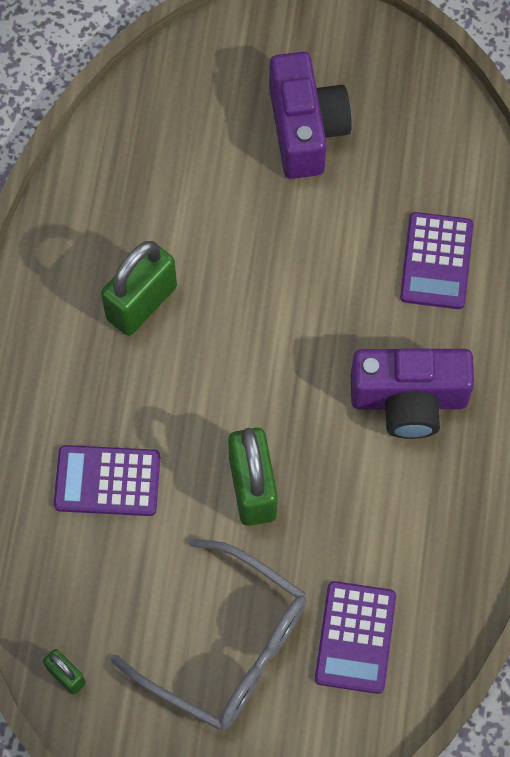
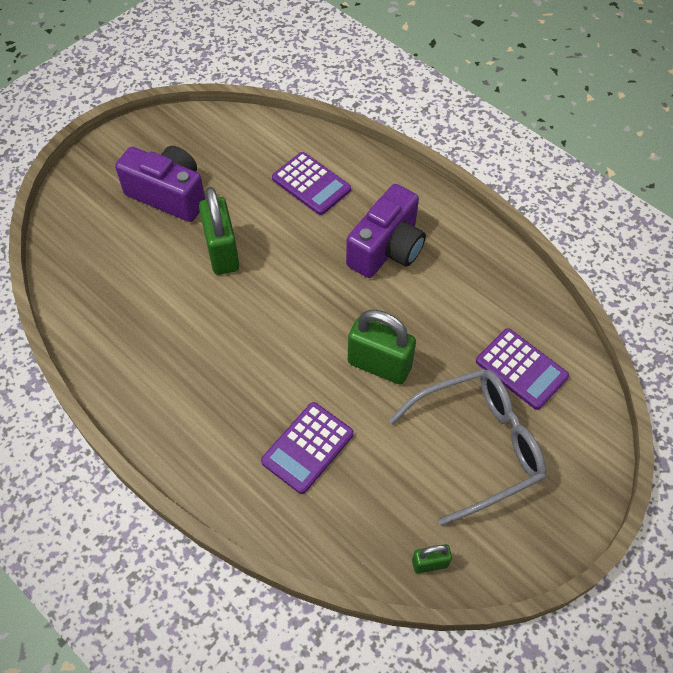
camera: 55 degrees left, 10 degrees down
green padlock [101,241,177,336] -> green padlock moved to [199,187,239,275]

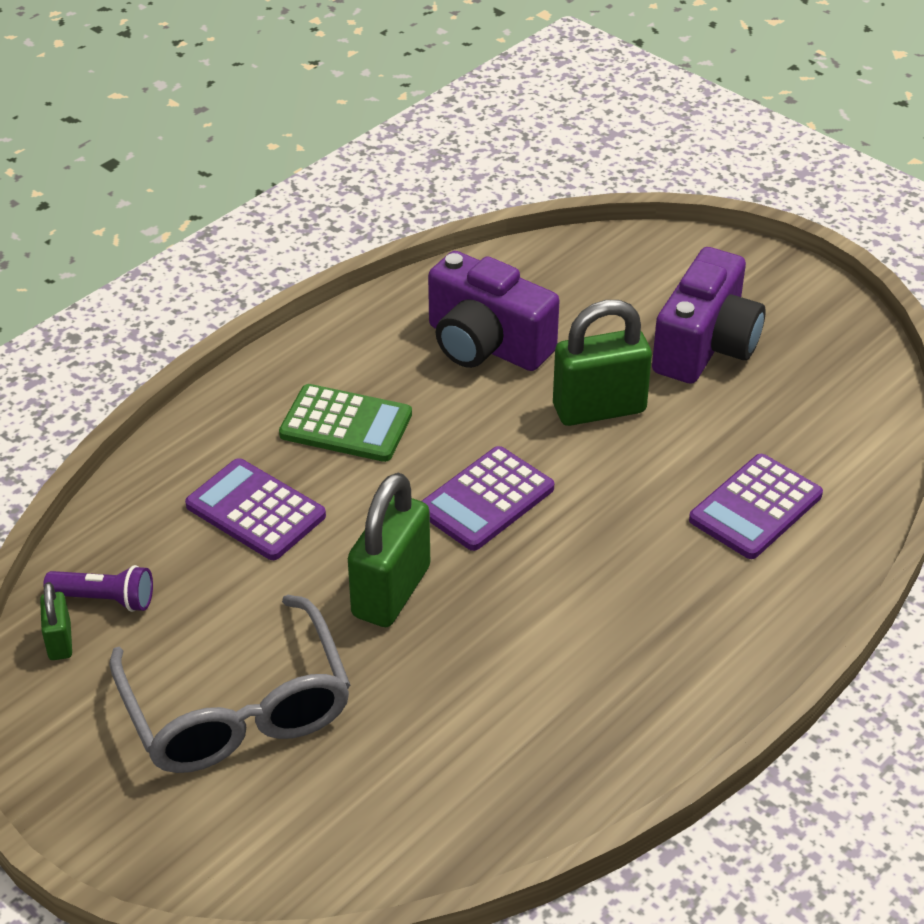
camera: 90 degrees right, 15 degrees down
purple camera [346,184,426,278] -> purple camera moved to [428,251,559,371]
purple calculator [476,328,569,410] -> purple calculator moved to [422,446,554,551]
none -> purple flashlight [43,565,153,612]
none -> green calculator [279,384,412,462]

